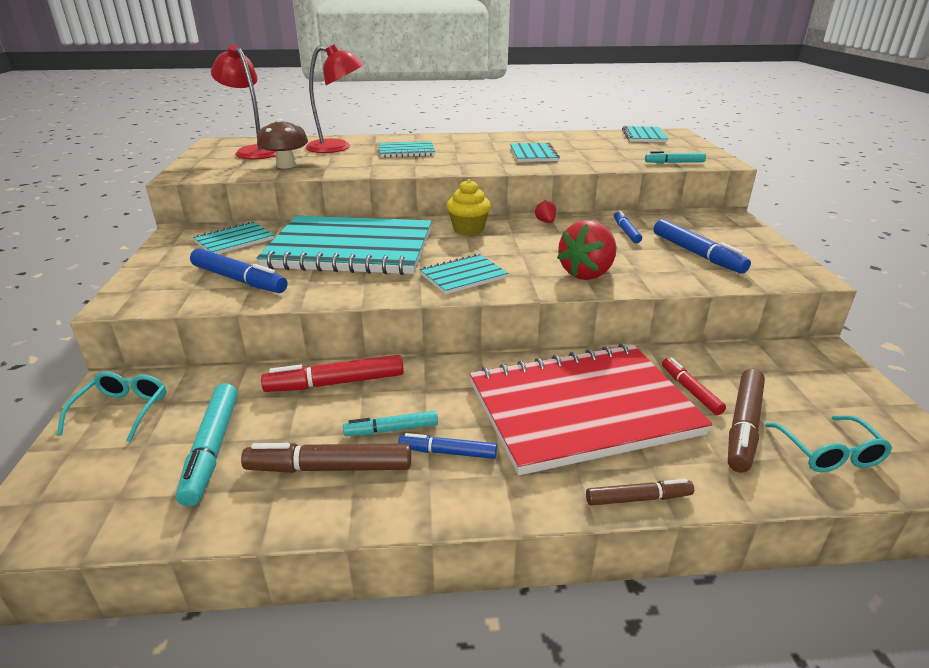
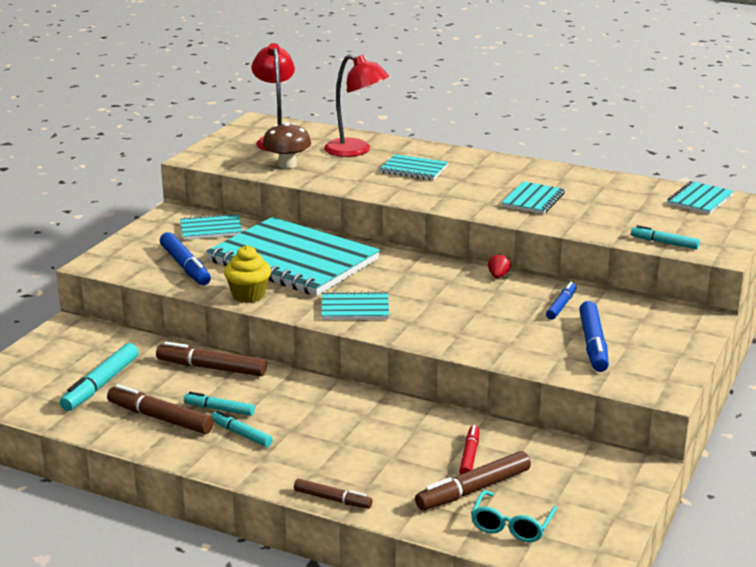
camera: 30 degrees right, 5 degrees down
turquoise glasses [57,371,166,443] -> none
red marker [261,355,404,392] -> brown marker [156,342,267,376]
blue marker [398,433,497,459] -> turquoise marker [211,411,273,447]
yellow cupcake [447,179,491,236] -> yellow cupcake moved to [224,245,271,303]
red notebook [470,344,712,475] -> none
red strawberry [557,220,617,280] -> none

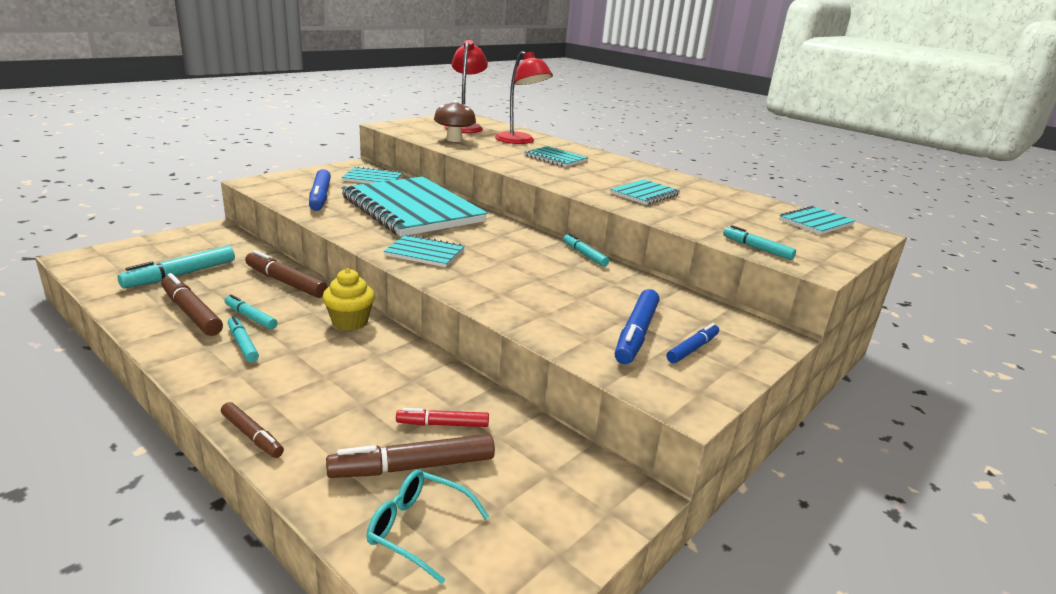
camera: 15 degrees right, 0 degrees up
yellow cupcake [224,245,271,303] -> yellow cupcake moved to [322,268,375,331]
red marker [459,425,480,474] -> red marker turned 120 degrees counterclockwise [396,408,489,427]
turquoise glasses [471,490,557,542] -> turquoise glasses turned 75 degrees clockwise [366,470,489,584]
red strawberry [488,254,511,278] -> turquoise marker [563,233,609,267]
blue marker [546,282,577,319] -> blue marker moved to [667,323,719,363]

